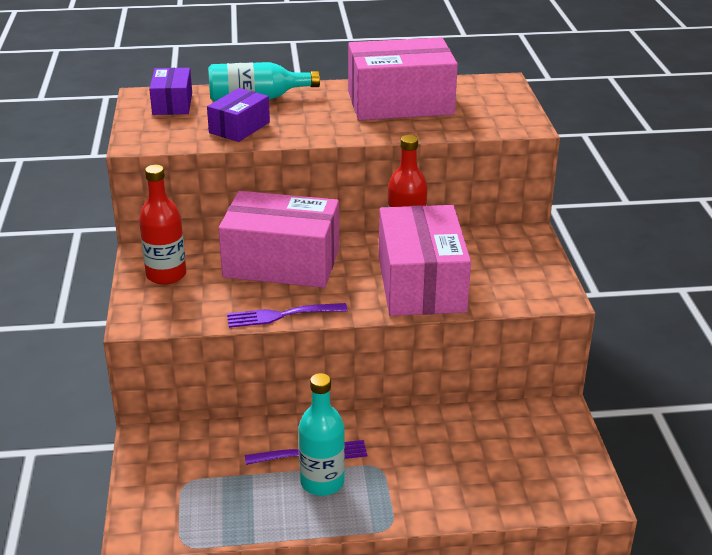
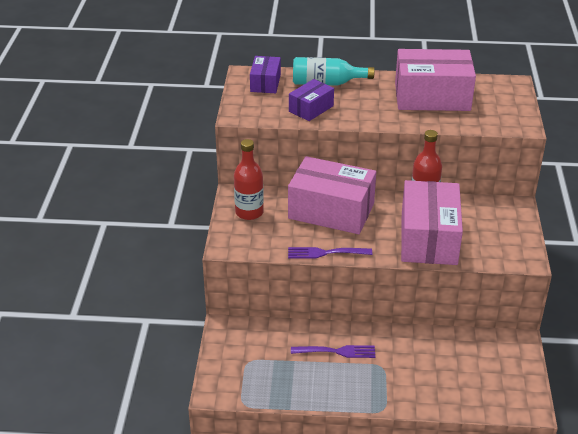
camera: 10 degrees right, 5 degrees up
turquoise bottle [298,373,345,496] -> none

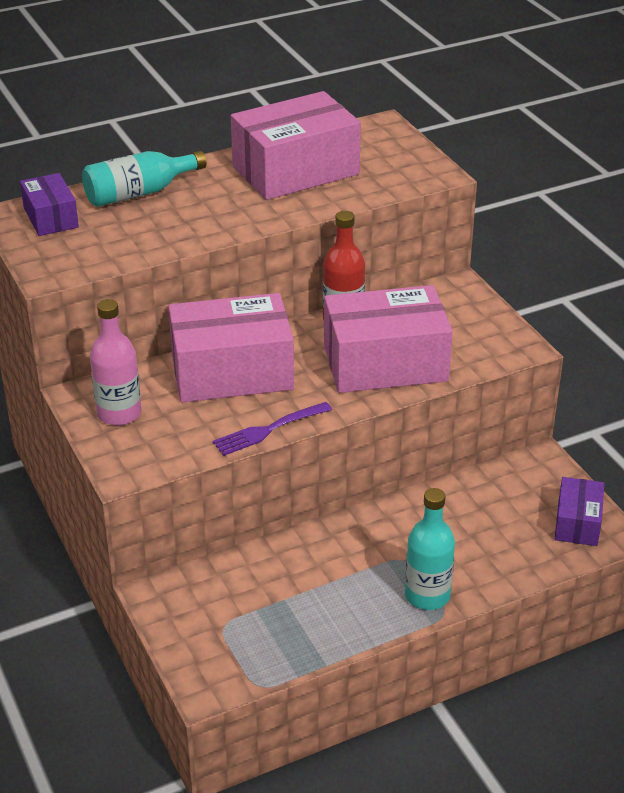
camera: 30 degrees left, 0 degrees up
red bottle [234,139,264,220] -> pink bottle [90,299,141,426]
purple box [289,79,334,121] -> purple box moved to [555,477,605,546]
purple fork [291,345,375,358] -> none
pink box [401,180,463,265] -> pink box turned 75 degrees counterclockwise [324,285,453,393]
none -> turquoise bottle [405,488,455,610]

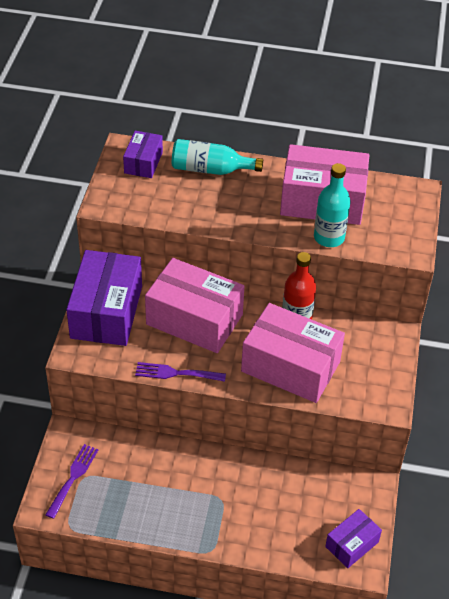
camera: 35 degrees right, 10 degrees up
pink bottle [90,299,141,426] -> purple box [66,250,142,346]
turquoise bottle [405,488,455,610] -> turquoise bottle moved to [314,163,351,247]
none -> purple fork [45,444,98,519]

